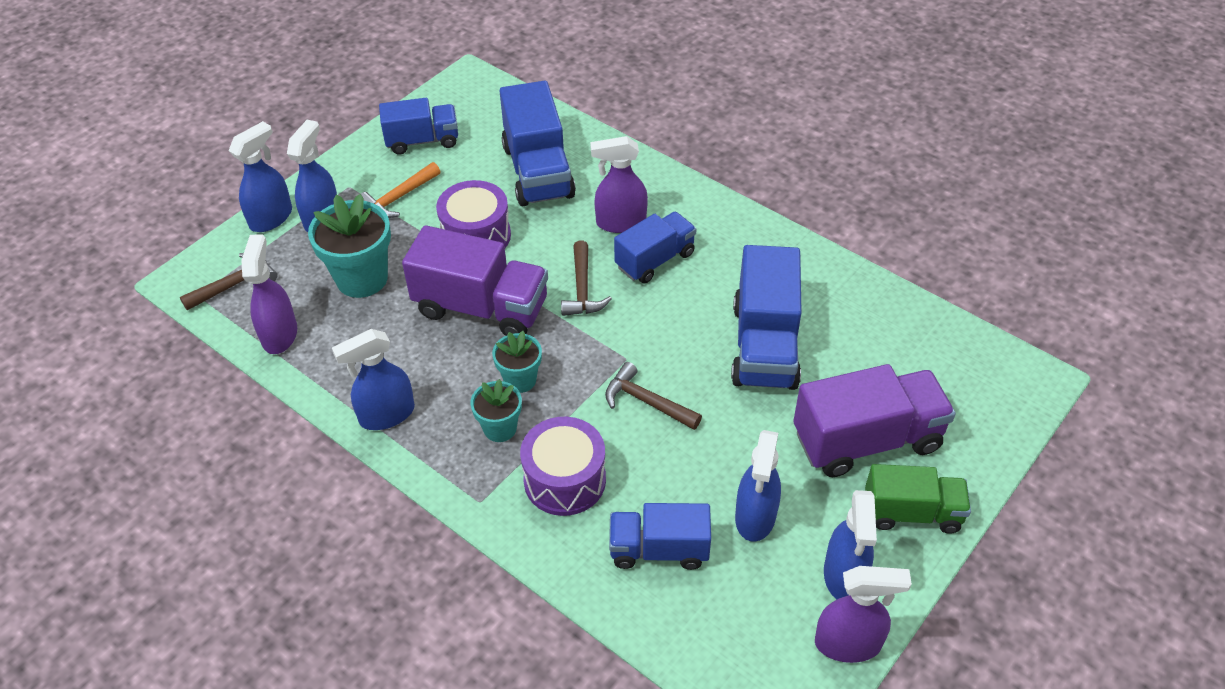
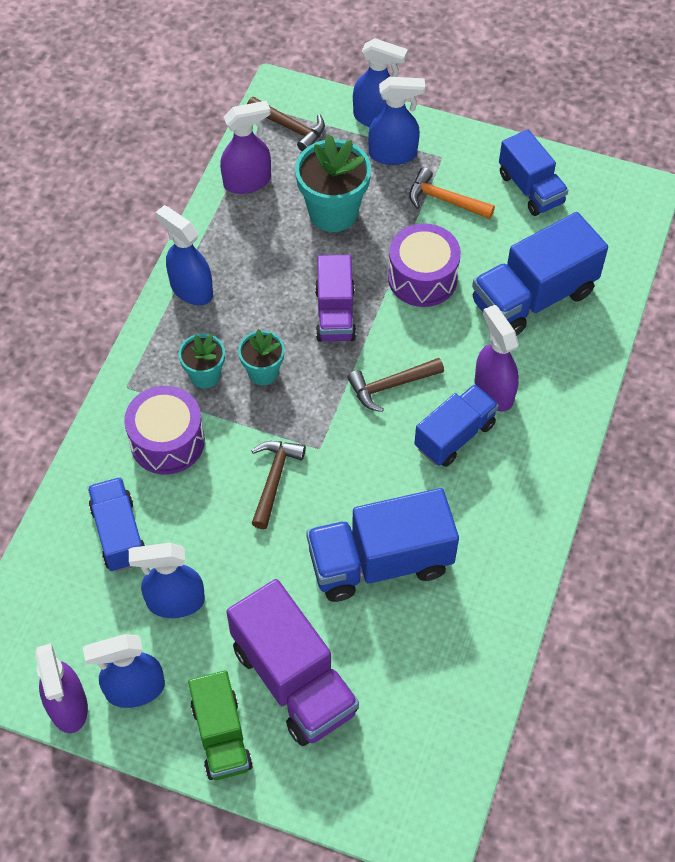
camera: 70 degrees right, 10 degrees up
purple truck [402,225,548,336] -> purple truck [315,255,356,342], size x0.64
blue truck [614,212,697,284] -> blue truck turned 75 degrees counterclockwise [414,384,499,467]

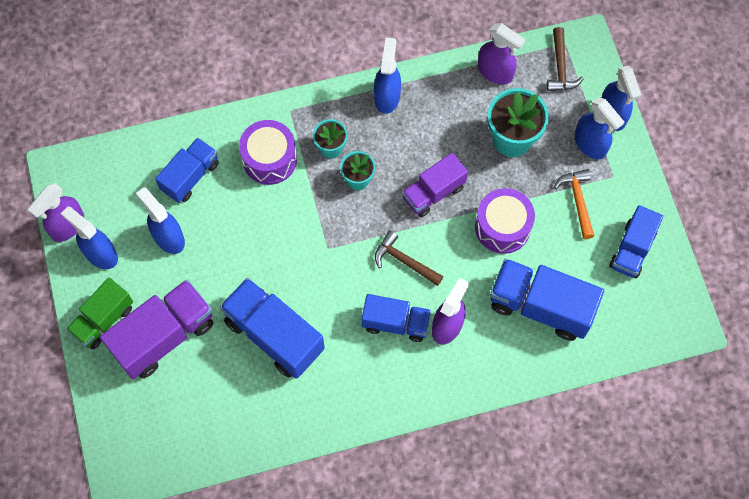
camera: 55 degrees right, 10 degrees up
purple truck [226,579,359,746] -> purple truck turned 150 degrees counterclockwise [100,280,213,379]
brown hammer [251,441,306,529] -> none

